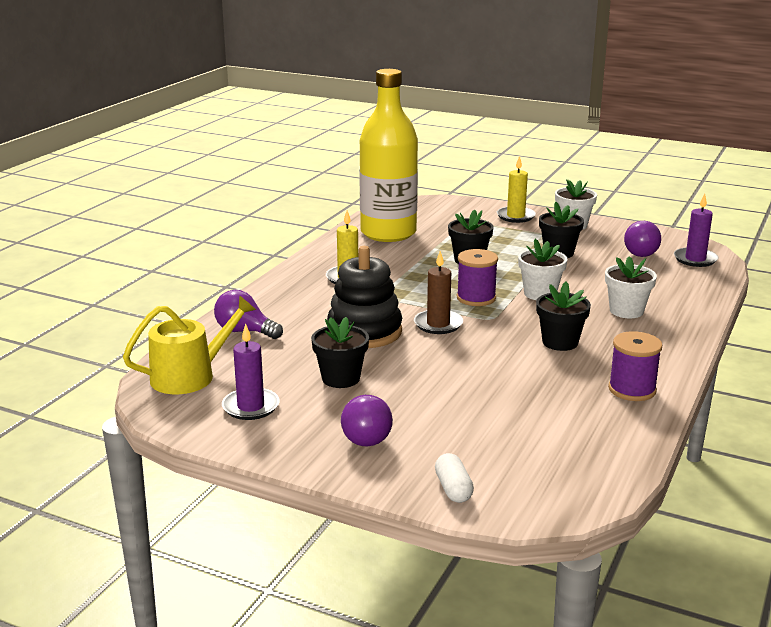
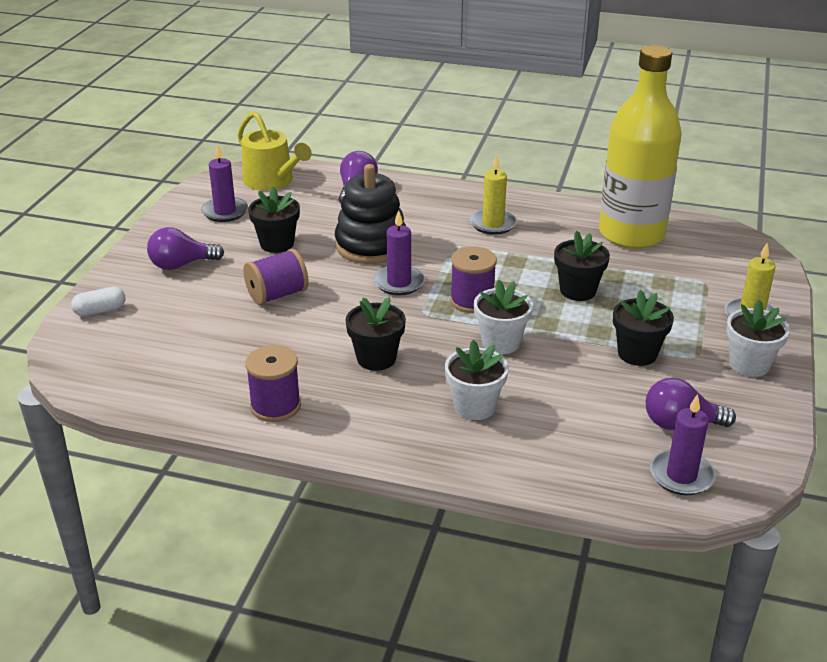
camera: 80 degrees right, 10 degrees up
brown candle [414,251,463,334] -> purple candle [374,210,425,295]
none -> purple spool [243,249,309,305]

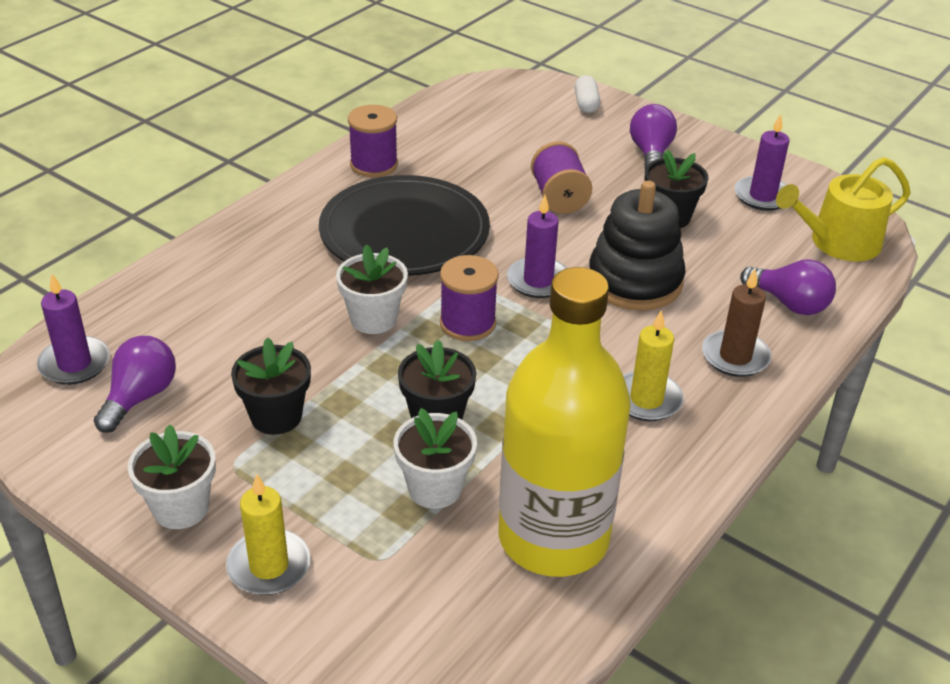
camera: 110 degrees right, 5 degrees up
black flower pot [345,297,406,371] -> black plate [319,175,490,276]
white flower pot [445,340,509,420] -> white flower pot moved to [394,408,477,509]
none -> brown candle [702,269,771,377]

